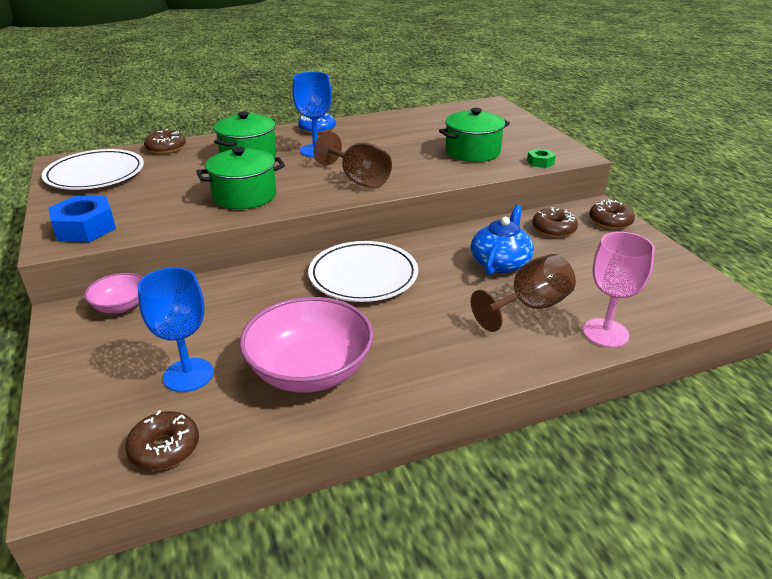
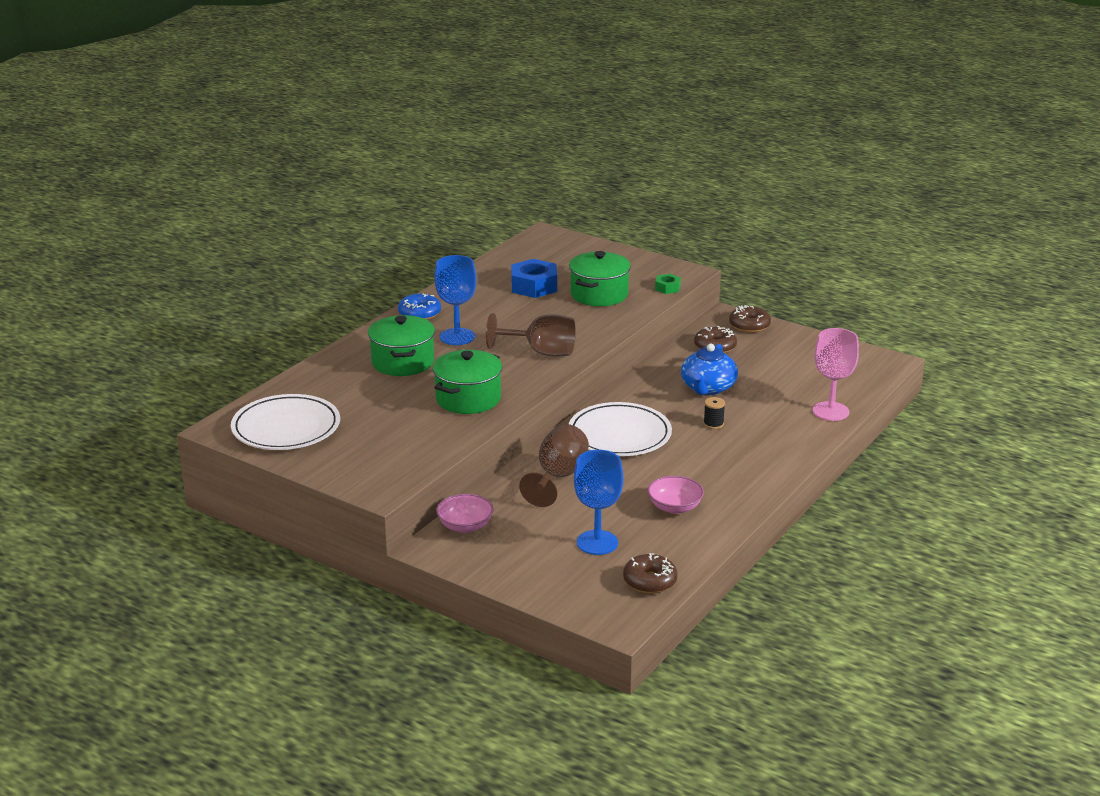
camera: 35 degrees left, 5 degrees down
blue nut [48,196,116,242] -> blue nut moved to [511,259,557,298]
brown donut [144,129,186,154] -> none
pink bowl [240,297,374,393] -> pink bowl [648,476,704,514], size x0.52
blue teapot [471,205,534,275] -> blue teapot turned 150 degrees counterclockwise [681,344,738,395]
brown goblet [471,254,576,332] -> brown goblet moved to [519,424,589,507]
none -> black spool [703,397,725,429]

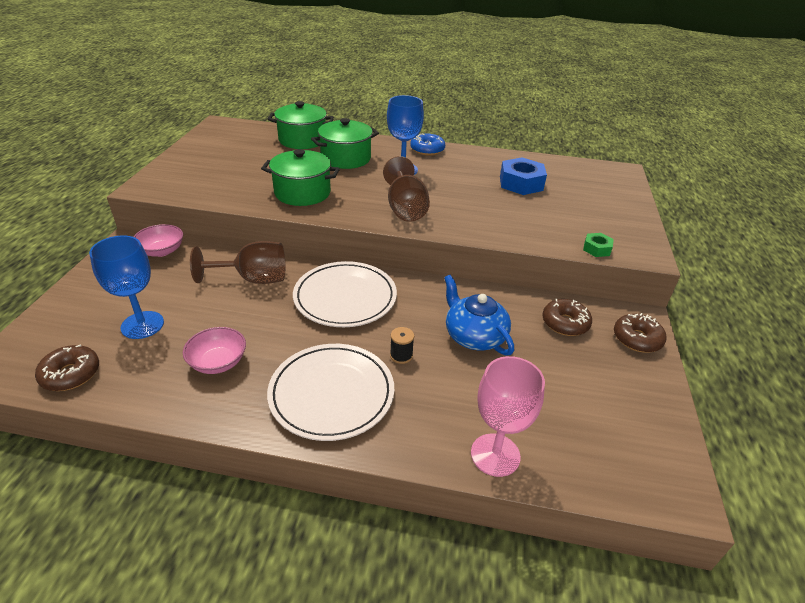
camera: 65 degrees right, 10 degrees up
white plate [231,394,340,450] -> white plate moved to [267,344,394,441]
green pot [569,251,631,306] -> green pot moved to [268,101,334,149]
blue teapot [681,344,738,395] -> blue teapot turned 60 degrees clockwise [444,275,514,355]

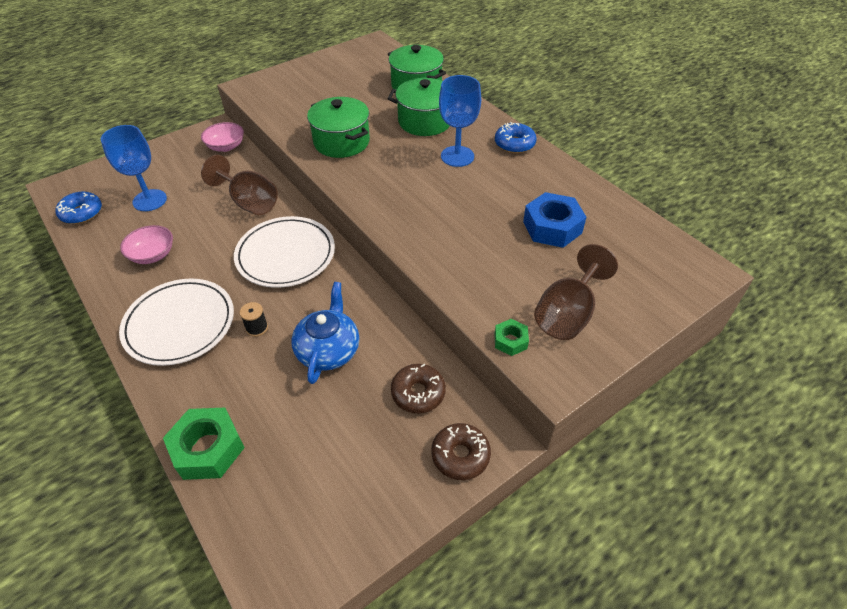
camera: 45 degrees right, 10 degrees up
brown donut [35,344,99,391] -> blue donut [55,192,102,224]
brown goblet [383,156,430,222] -> brown goblet moved to [534,244,618,340]
pink goblet [471,356,545,477] -> green nut [163,408,245,480]

